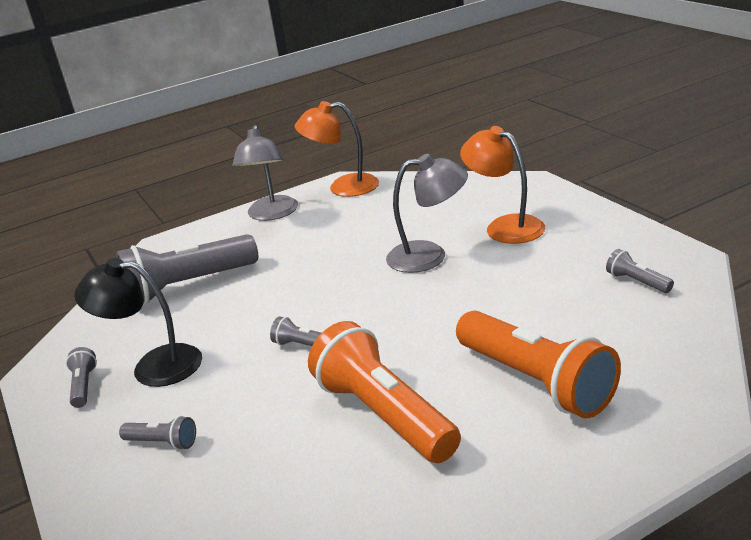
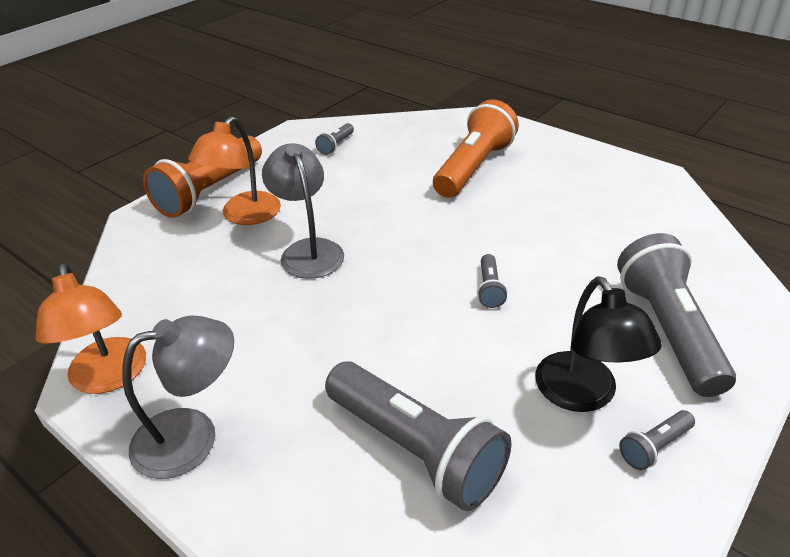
camera: 115 degrees left, 10 degrees up
grey flashlight [119,416,196,450] -> grey flashlight [617,233,736,397], size x2.30
orange flashlight [308,321,461,463] -> orange flashlight moved to [143,135,262,218]

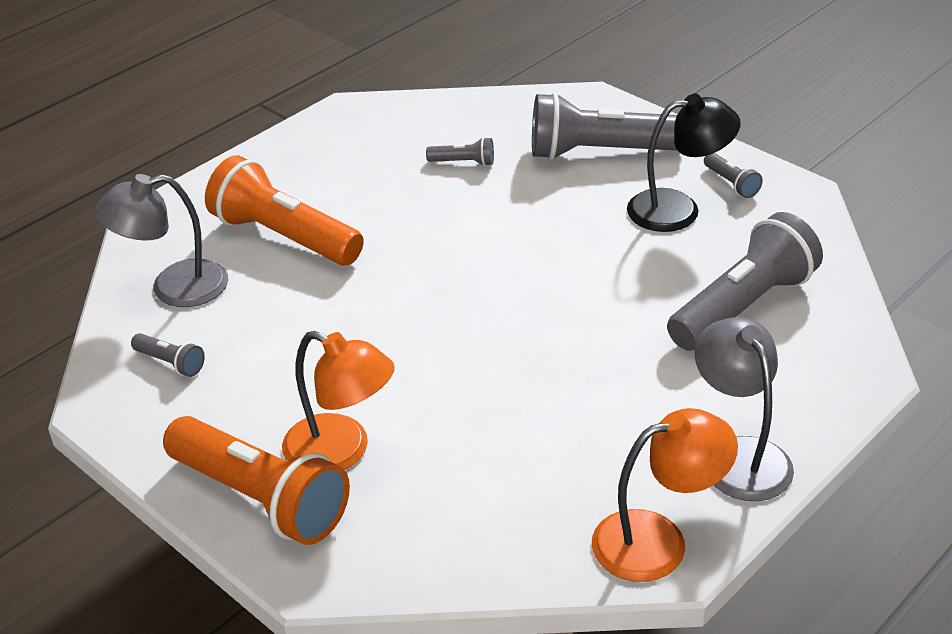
camera: 85 degrees left, 0 degrees up
grey lamp [262,143,344,279] -> grey lamp moved to [95,174,228,307]
grey flashlight [477,254,507,308] -> grey flashlight moved to [426,137,494,166]

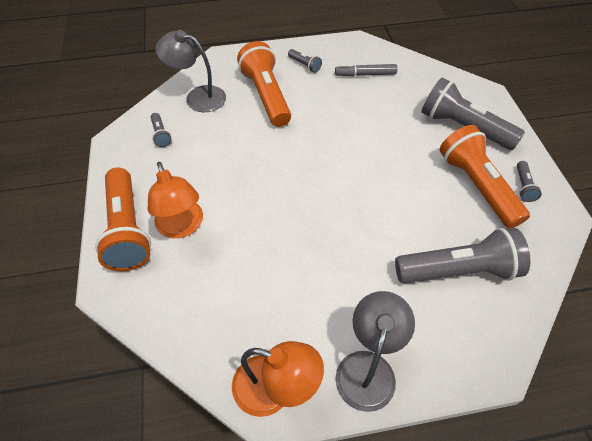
camera: 35 degrees right, 15 degrees up
grey flashlight [426,137,494,166] -> grey flashlight moved to [288,49,322,73]
black lamp [627,94,741,232] -> orange flashlight [440,125,530,228]
none -> grey marker [335,64,398,76]

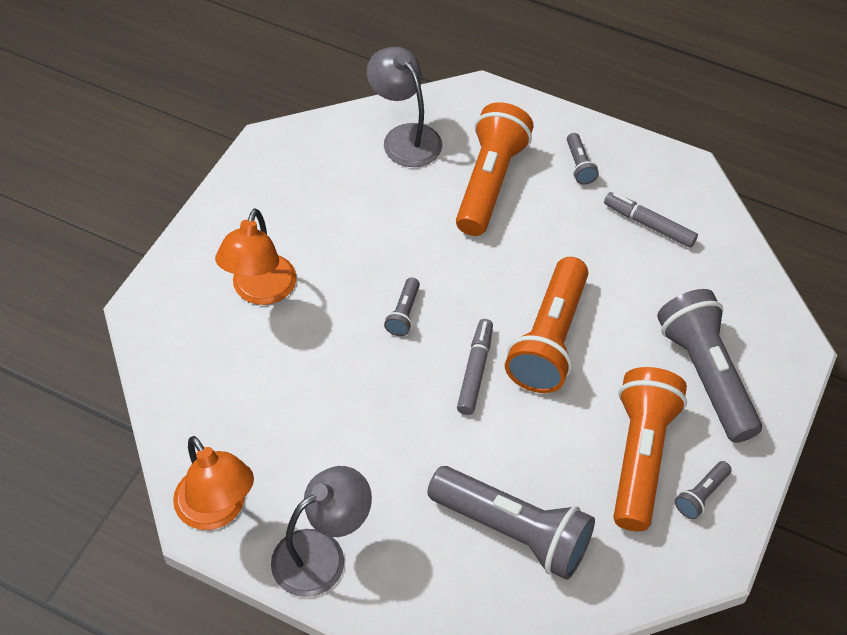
camera: 35 degrees right, 0 degrees up
orange flashlight [95,167,151,271] -> orange flashlight moved to [505,257,588,393]
grey flashlight [151,113,172,147] -> grey flashlight moved to [384,278,420,336]
none -> grey marker [457,319,493,415]

